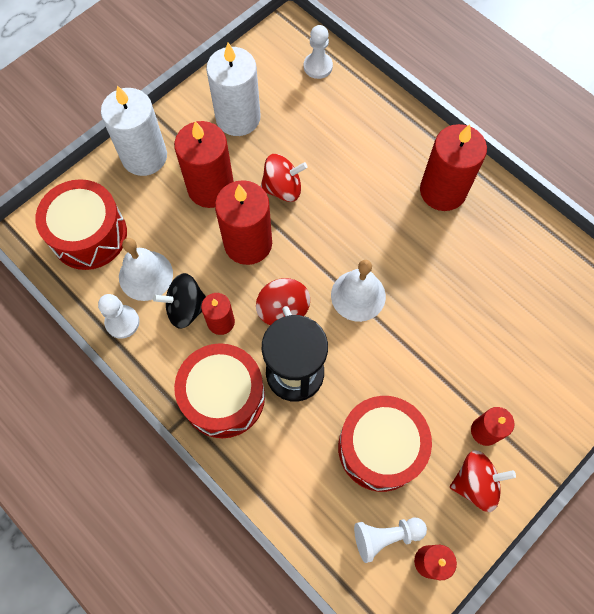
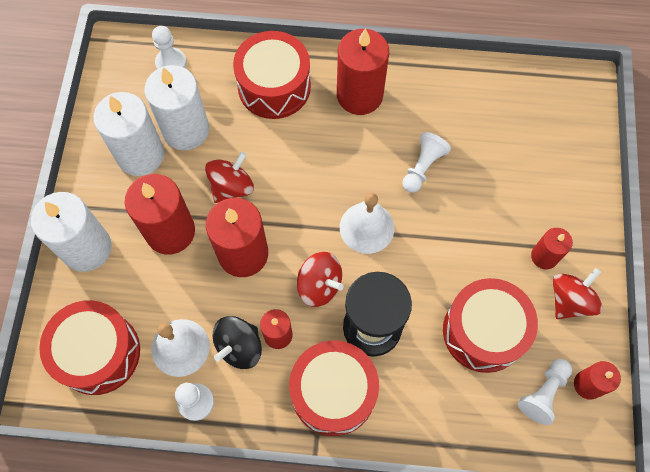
camera: 40 degrees left, 0 degrees up
none -> white candle [144,65,209,150]
none -> red drum [233,31,311,119]
none -> white pawn [402,132,451,193]

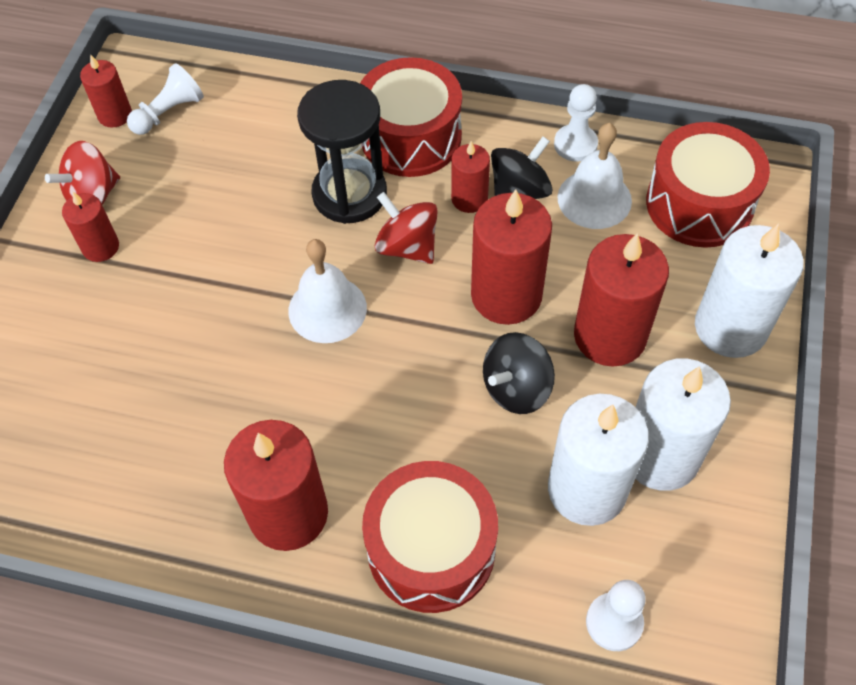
camera: 170 degrees left, 10 degrees down
red spinning top [205,152,254,203] -> black spinning top [483,332,555,414]
white pawn [402,132,451,193] -> none
red drum [443,278,538,373] -> none

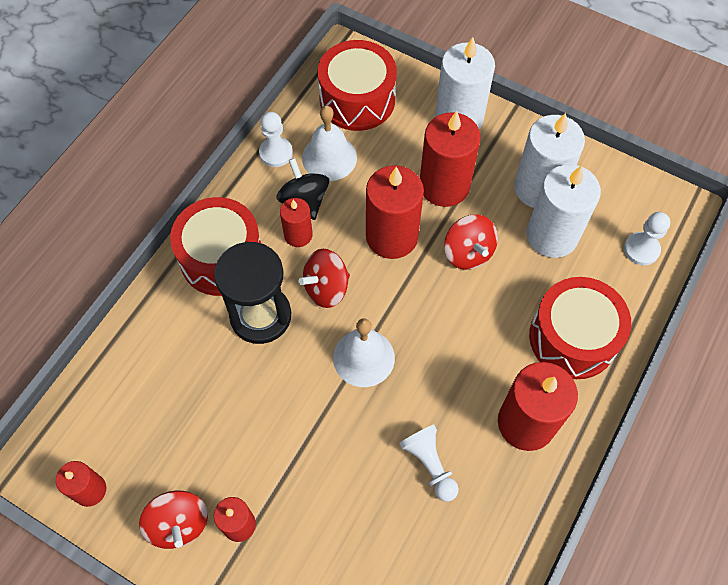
camera: 75 degrees left, 5 degrees up
white pawn [127,63,204,135] -> white pawn moved to [399,424,459,502]
black spinning top [483,332,555,414] -> red spinning top [444,215,498,270]

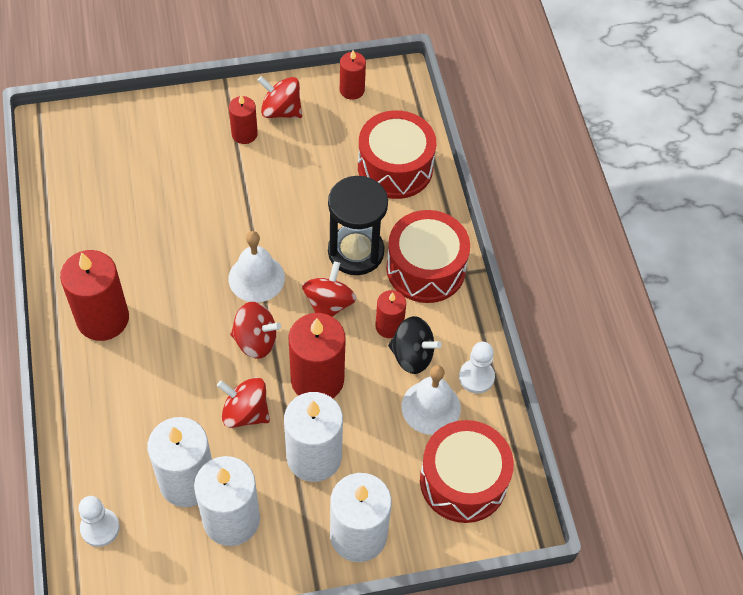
camera: 135 degrees right, 5 degrees down
white pawn [399,424,459,502] -> none
red candle [420,111,481,207] -> white candle [284,392,343,482]
red drum [529,277,631,379] -> red drum moved to [358,110,436,199]
none -> red spinning top [230,302,281,359]

